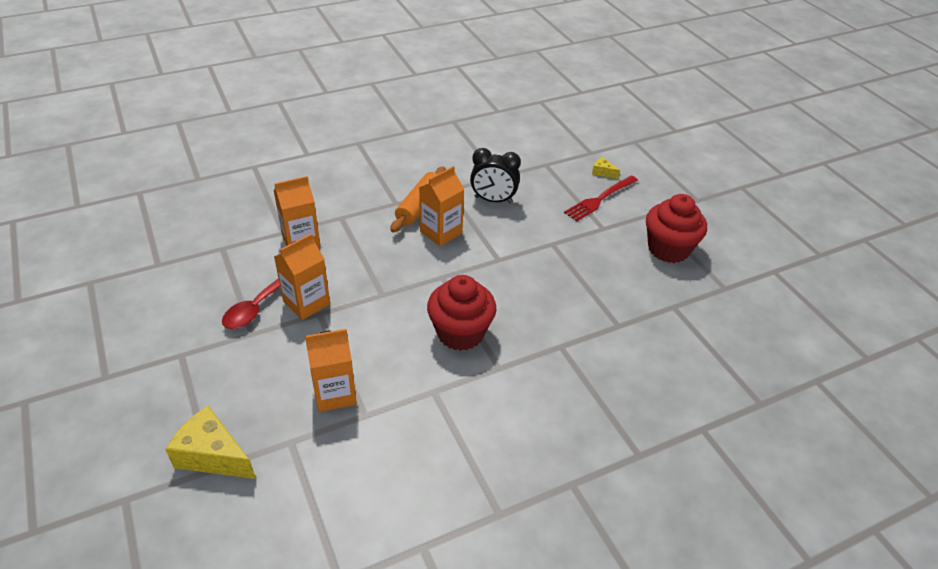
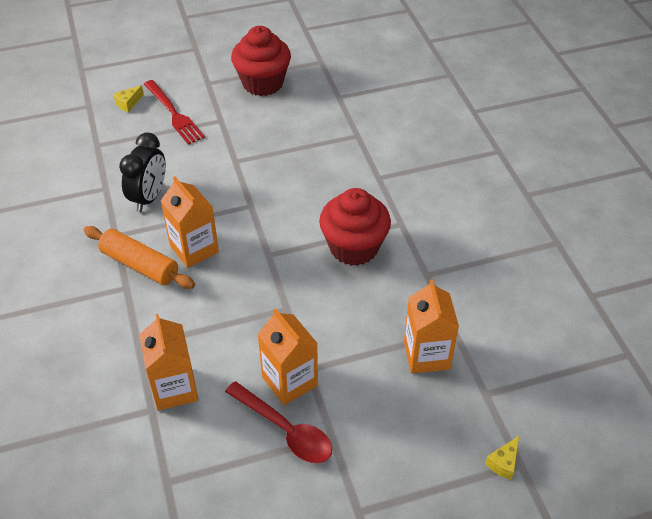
camera: 80 degrees left, 5 degrees up
yellow cheese [166,406,256,479] -> yellow cheese [485,435,520,480], size x0.47

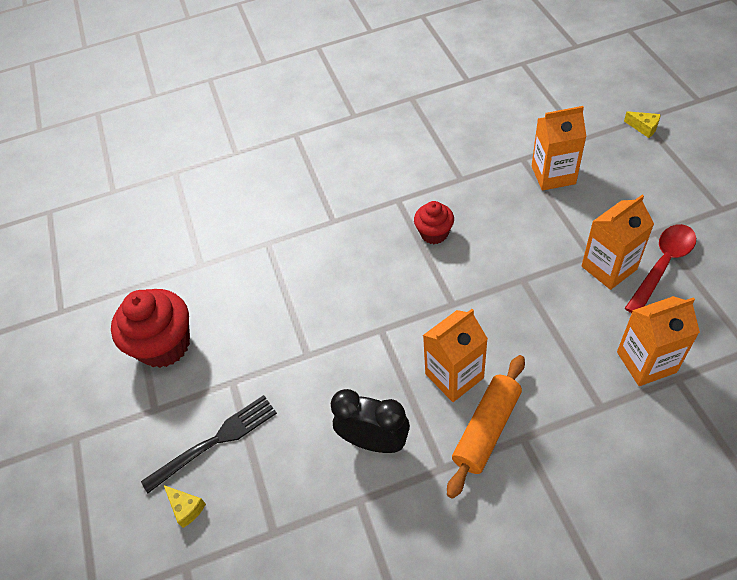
camera: 85 degrees left, 5 degrees up
red fork [144,80,205,145] -> black fork [141,395,277,493]
red cupcake [319,188,391,266] -> red cupcake [414,201,454,244], size x0.56

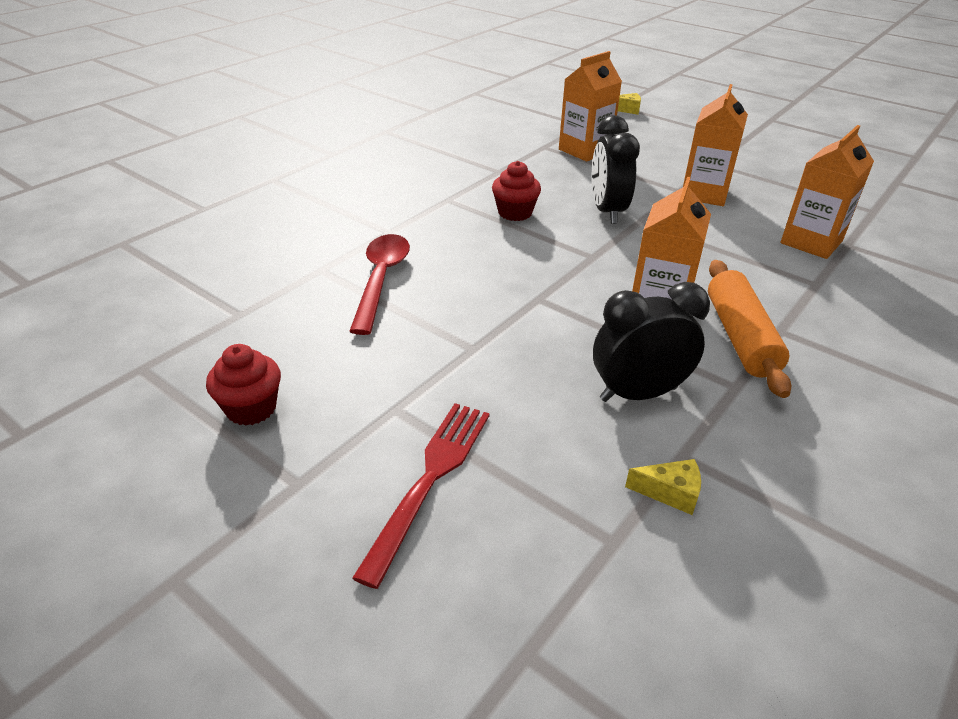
camera: 40 degrees left, 15 degrees down
red cupcake [111,289,190,368] -> red cupcake [206,344,281,426], size x0.56
black fork [141,395,277,493] -> red fork [352,403,490,589]
yellow cheese [164,485,206,528] -> yellow cheese moved to [625,459,701,515]
red spoon [625,224,696,313] -> red spoon moved to [350,234,410,335]
none -> black clock [591,115,640,224]

